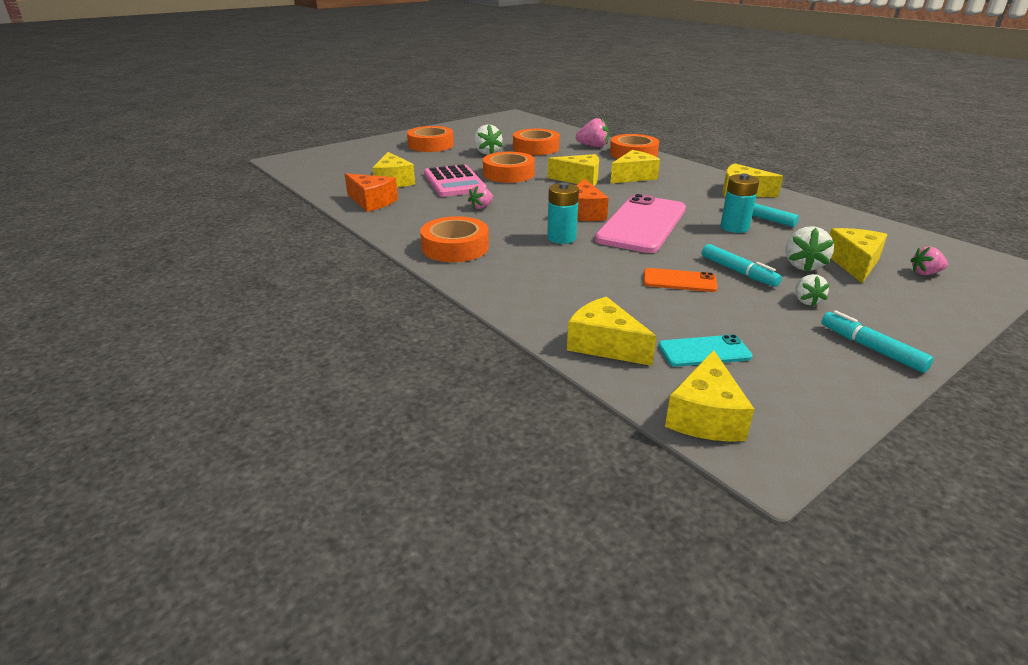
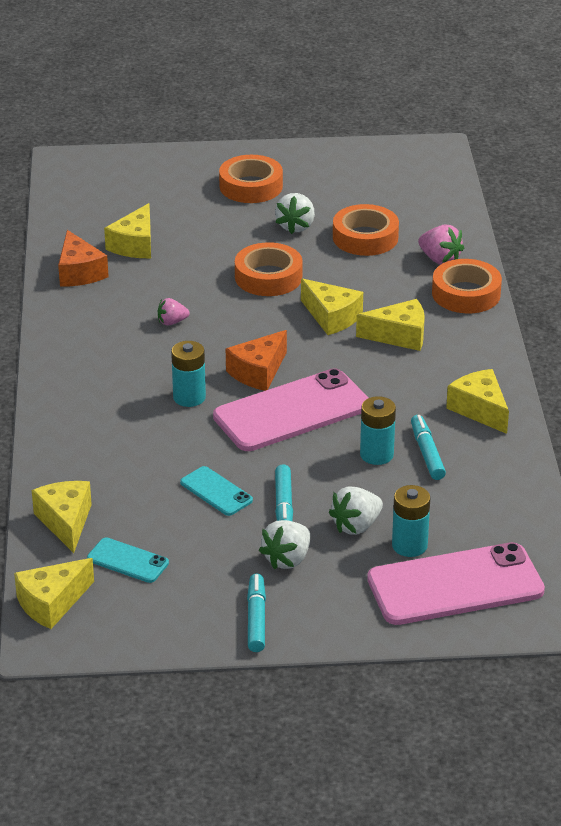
camera: 35 degrees right, 5 degrees up
orange tape [420,216,489,262] -> none
pink calculator [424,164,487,197] -> none
orange phone [643,268,718,292] -> turquoise phone [180,466,253,516]
white strawberry [795,274,830,306] -> white strawberry [259,520,310,570], size x1.55
yellow cheese [829,228,888,283] -> turquoise battery [392,485,430,557]
pink strawberry [910,247,948,275] -> pink phone [367,542,545,625]

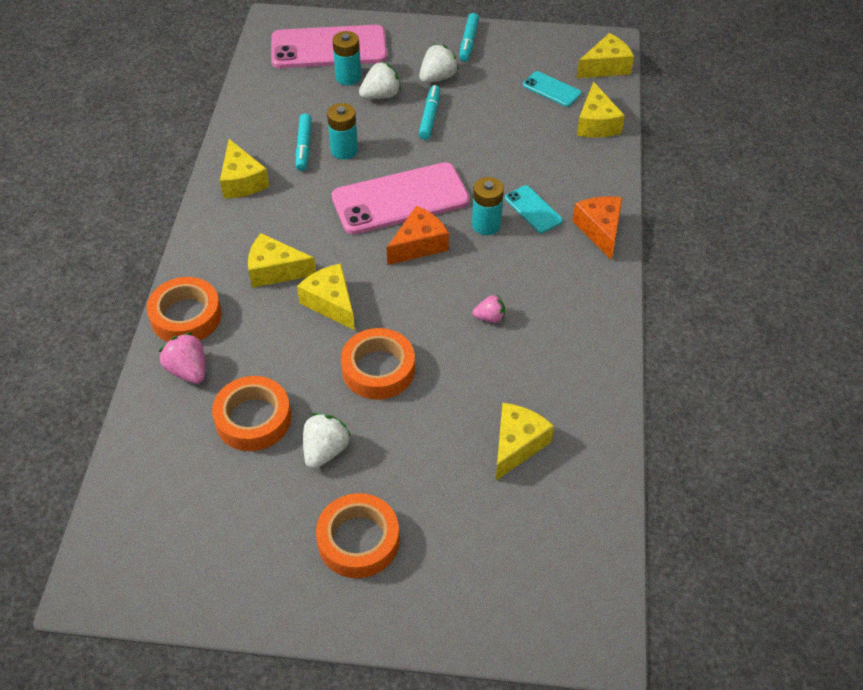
camera: 170 degrees left, 15 degrees up
orange cheese [58,230,109,287] -> orange cheese moved to [573,196,623,260]
turquoise phone [180,466,253,516] -> turquoise phone moved to [505,185,563,233]

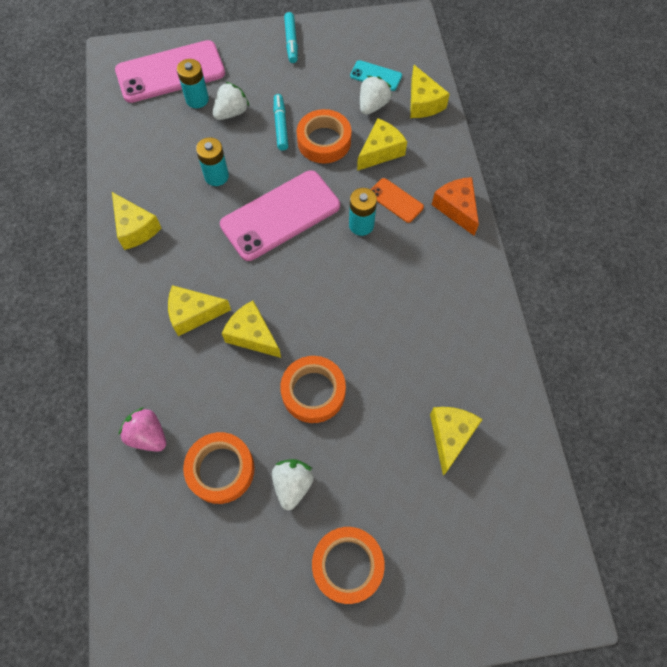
camera: 15 degrees left, 15 degrees up
orange tape [147,277,222,342] -> orange tape moved to [297,109,351,164]
turquoise marker [296,113,312,171] -> none
orange cheese [387,206,449,265] -> none
white strawberry [419,44,459,83] -> white strawberry moved to [360,76,392,115]
pink strawberry [472,295,505,323] -> none
turquoise phone [505,185,563,233] -> orange phone [371,178,424,223]
yellow cheese [577,33,634,78] -> yellow cheese moved to [357,118,407,171]

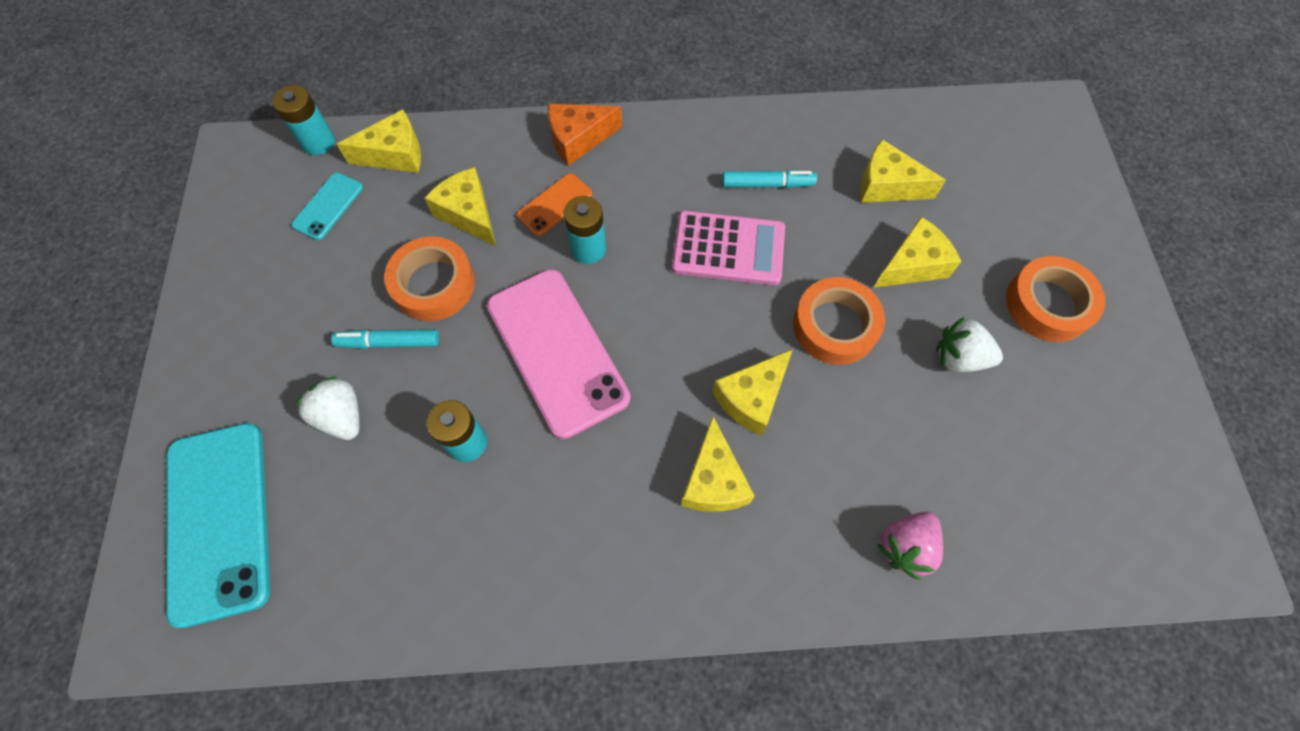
camera: 85 degrees left, 0 degrees up
yellow cheese [112,192,161,250] -> yellow cheese moved to [873,217,962,288]
pink phone [115,40,225,103] -> turquoise phone [166,423,270,628]
turquoise battery [177,59,209,108] -> turquoise battery moved to [272,85,335,155]
orange tape [183,432,255,504] -> none
turquoise marker [284,12,298,63] -> turquoise marker moved to [722,170,817,188]
white strawberry [360,76,392,115] -> none
none -> pink calculator [672,210,785,285]

